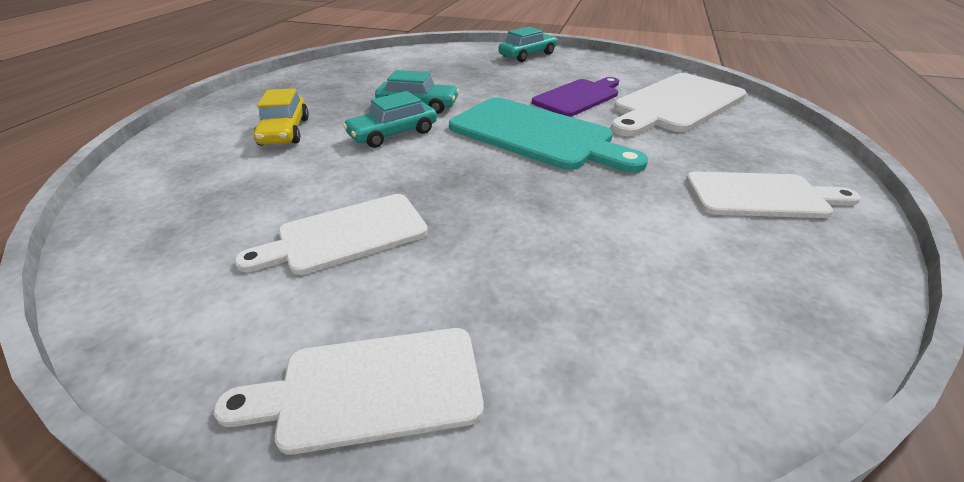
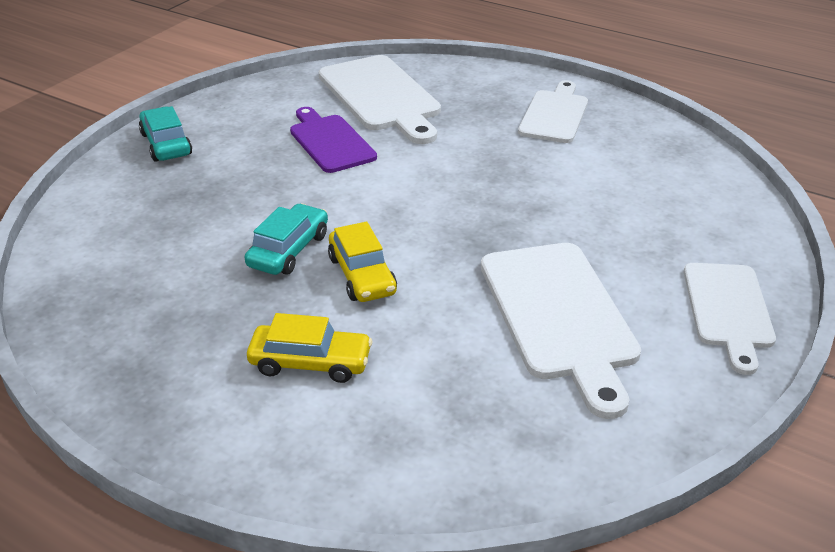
camera: 75 degrees left, 0 degrees up
white cutting board [234,194,428,275] -> white cutting board [481,243,641,419], size x1.53
turquoise car [343,91,437,148] -> yellow car [328,222,397,302]
turquoise cutting board [449,97,648,173] -> none

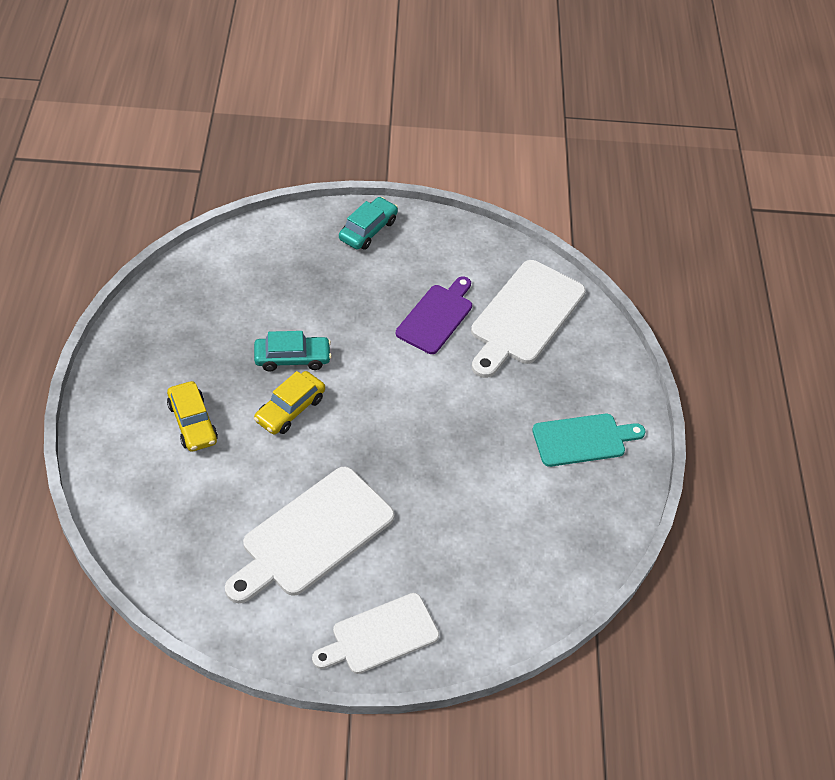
camera: 55 degrees right, 15 degrees up
white cutting board [518,80,588,143] -> turquoise cutting board [532,414,645,467]

